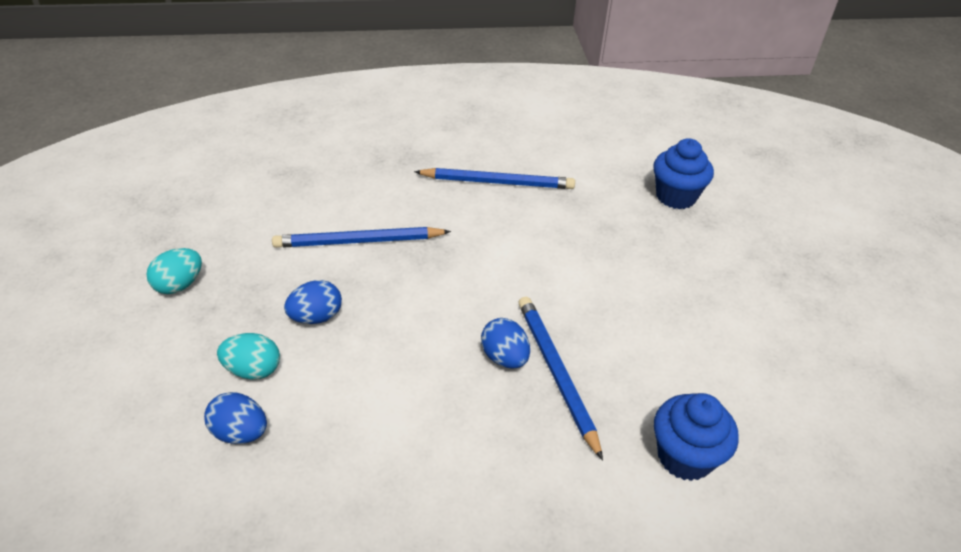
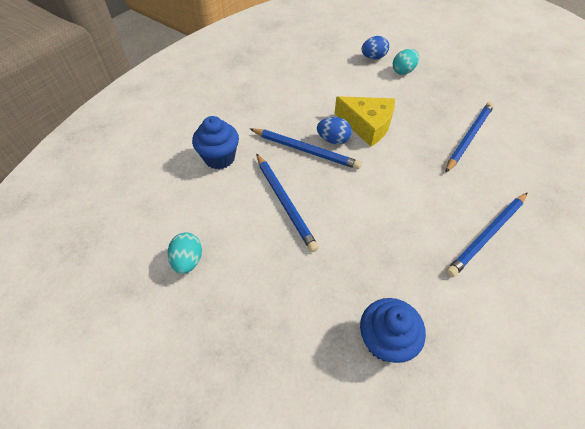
camera: 135 degrees right, 10 degrees up
turquoise egg [146,248,202,294] -> turquoise egg moved to [168,232,202,274]
blue egg [284,280,342,324] -> none
none -> blue pencil [256,153,319,252]
none -> yellow cheese [334,96,395,146]

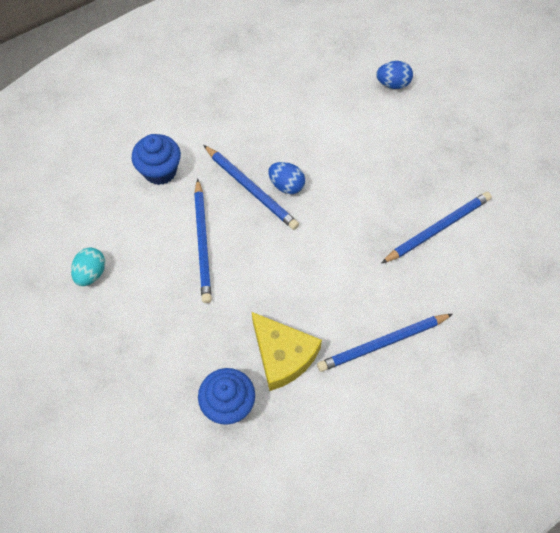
camera: 20 degrees right, 10 degrees up
yellow cheese [334,96,395,146] -> yellow cheese moved to [252,312,322,391]
turquoise egg [393,49,419,75] -> none

